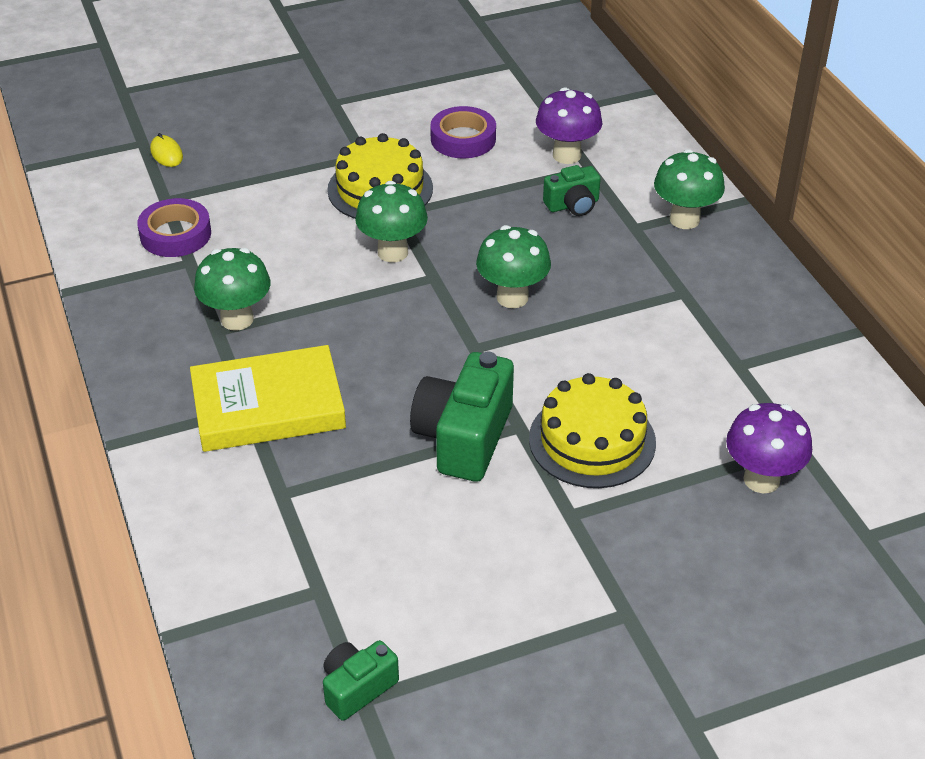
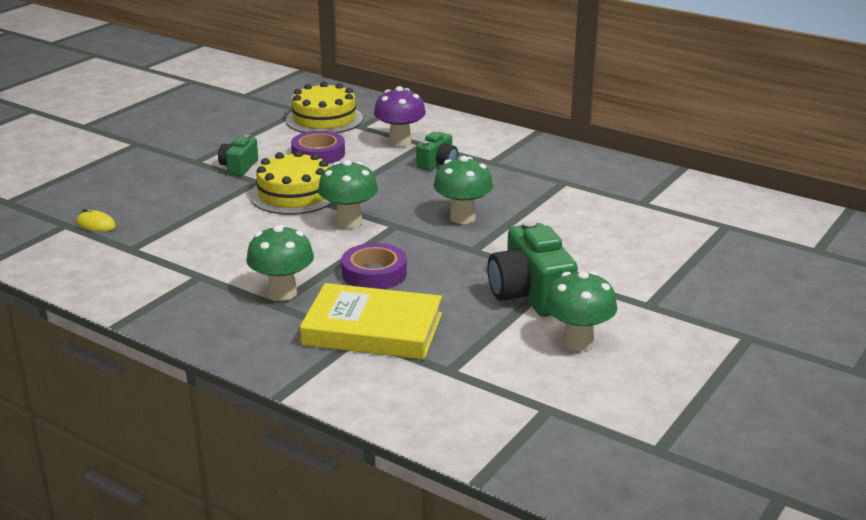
camera: 35 degrees left, 15 degrees down
purple tape [137,198,211,257] -> purple tape moved to [341,243,407,289]
yellow book [190,345,346,452] -> yellow book turned 60 degrees clockwise [300,283,442,360]
green camera [323,640,399,721] -> green camera moved to [218,135,258,176]
yellow cake [529,373,656,488] -> yellow cake moved to [286,82,363,133]
green mushroom [654,149,725,229] -> green mushroom moved to [545,271,617,351]
purple mushroom [726,403,812,493] -> none

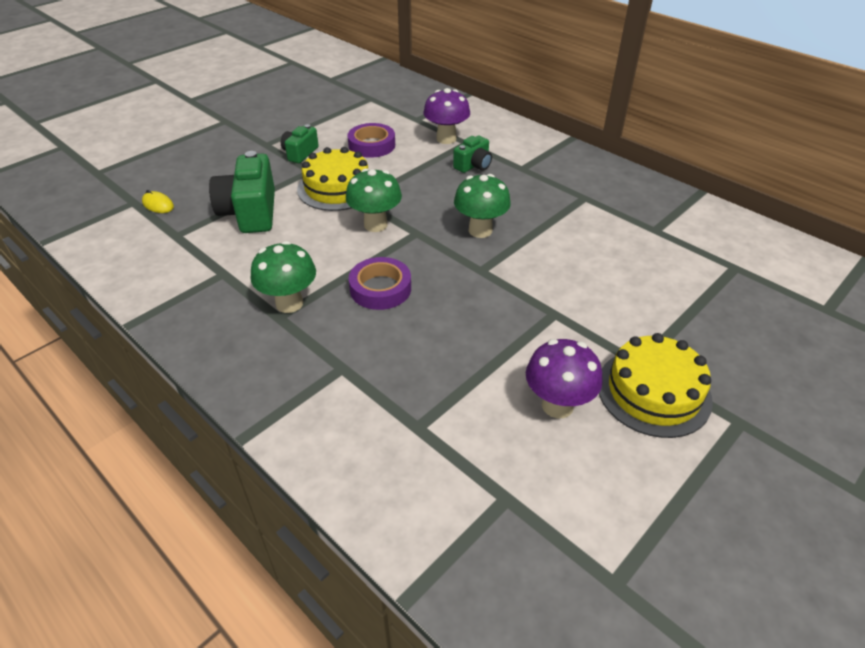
camera: 10 degrees right, 15 degrees up
yellow cake [286,82,363,133] -> yellow cake moved to [599,333,713,438]
yellow book [300,283,442,360] -> none
green camera [487,220,578,317] -> green camera moved to [209,151,275,233]
green mushroom [545,271,617,351] -> purple mushroom [526,339,603,418]

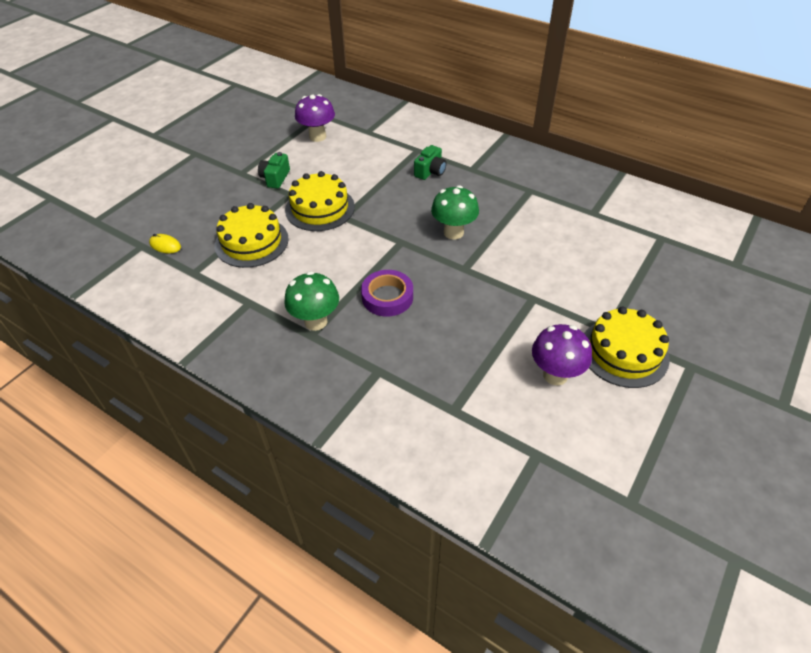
camera: 10 degrees left, 5 degrees up
green camera [209,151,275,233] -> yellow cake [215,203,289,268]
green mushroom [346,169,402,232] -> none
purple tape [347,123,395,158] -> none
purple mushroom [424,88,470,144] -> purple mushroom moved to [295,94,335,142]

